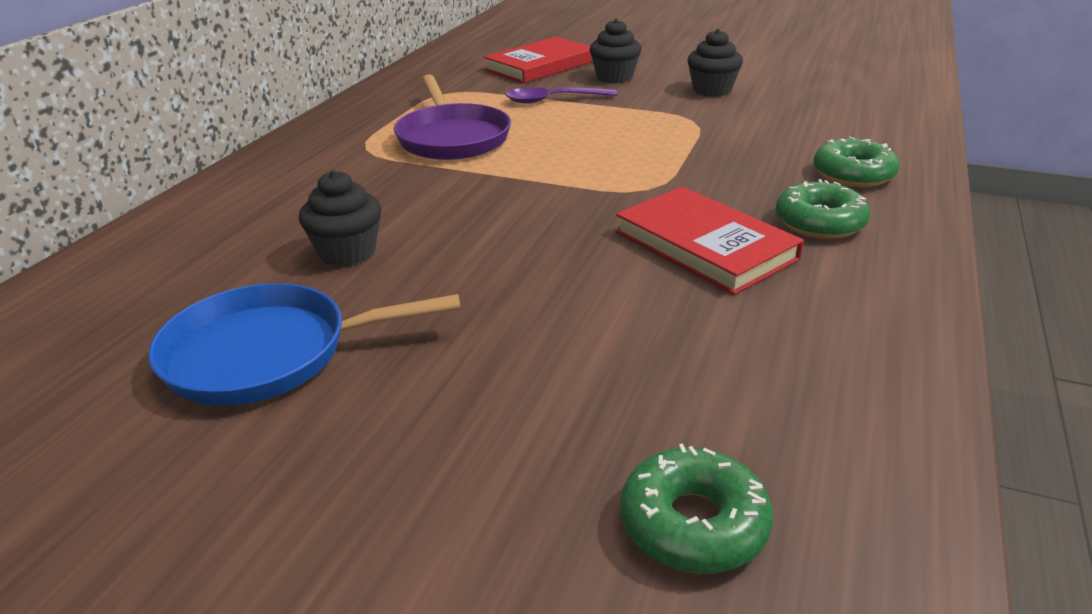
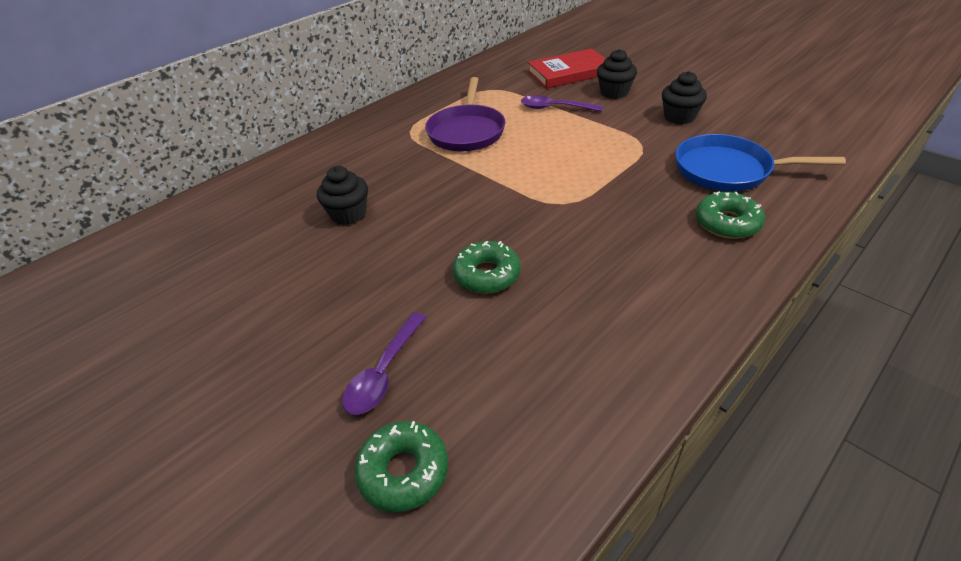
camera: 25 degrees right, 10 degrees up
blue pan [148,283,461,406] -> blue pan moved to [675,134,846,191]
red book [616,186,804,295] -> none
green donut [775,179,870,239] -> green donut moved to [453,241,521,294]
none -> purple spoon [342,312,426,415]

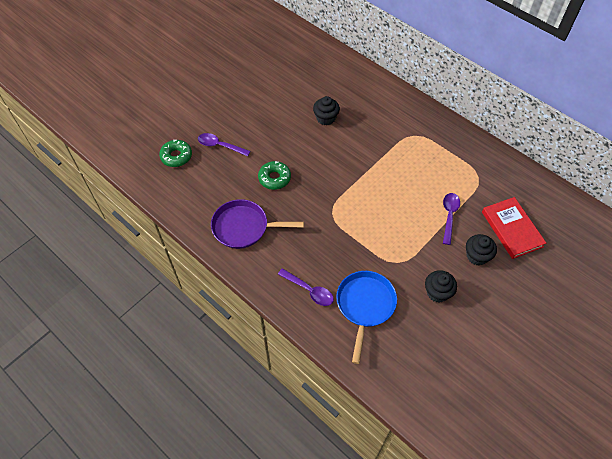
camera: 85 degrees right, 15 degrees up
purple pan [425,77,505,151] -> purple pan moved to [211,199,304,249]
green donut [696,191,765,239] -> purple spoon [278,268,334,306]

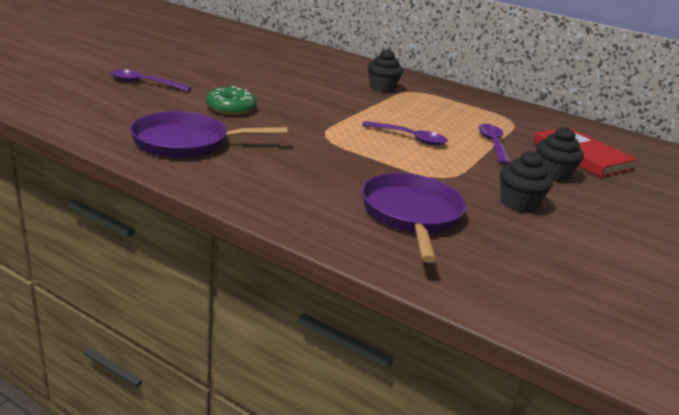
camera: 15 degrees left, 30 degrees down
green donut [159,140,192,167] -> none
purple spoon [278,268,334,306] -> purple spoon moved to [362,121,448,145]
black cupcake [313,96,340,125] -> black cupcake moved to [368,49,403,93]
blue pan [336,271,397,364] -> purple pan [362,173,466,263]

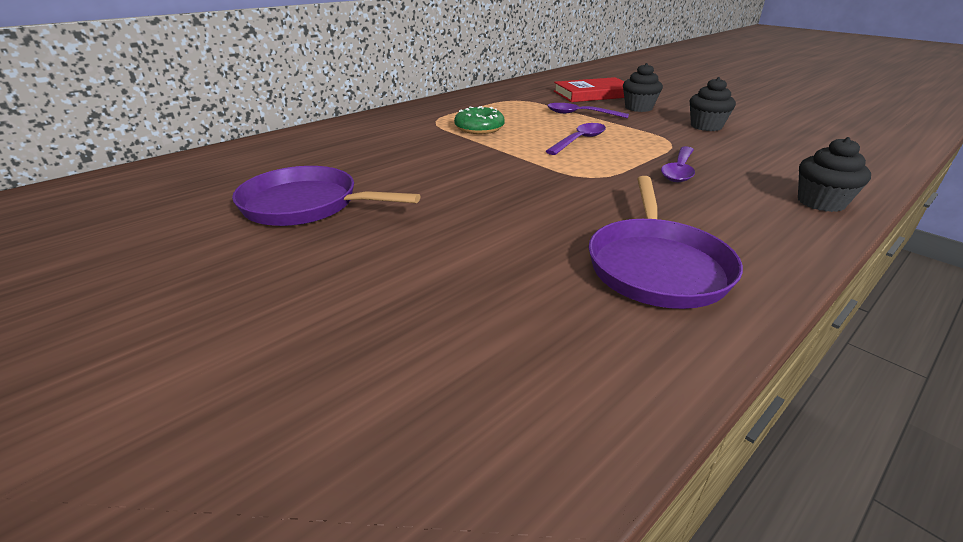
camera: 70 degrees left, 5 degrees up
purple spoon [110,69,192,91] -> purple spoon moved to [661,146,695,182]
green donut [206,86,257,115] -> green donut moved to [454,106,505,134]
purple pan [362,173,466,263] -> purple pan moved to [232,166,420,226]
black cupcake [368,49,403,93] -> black cupcake moved to [798,137,871,212]

